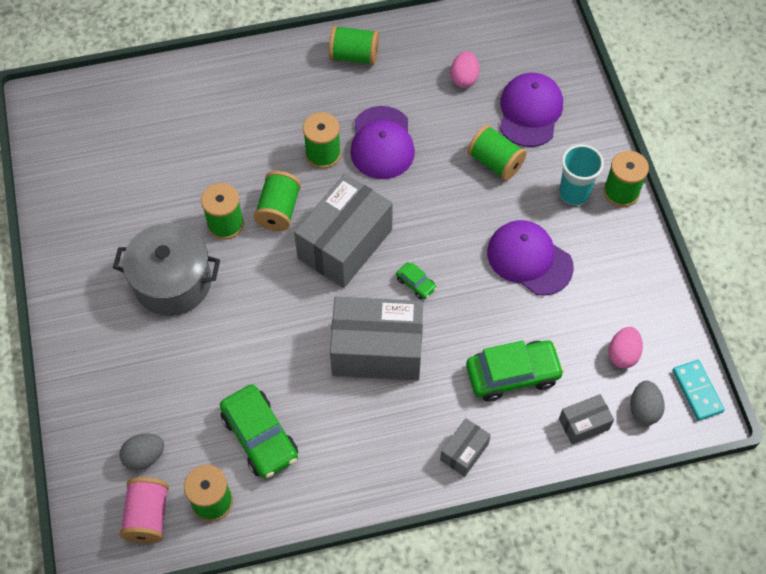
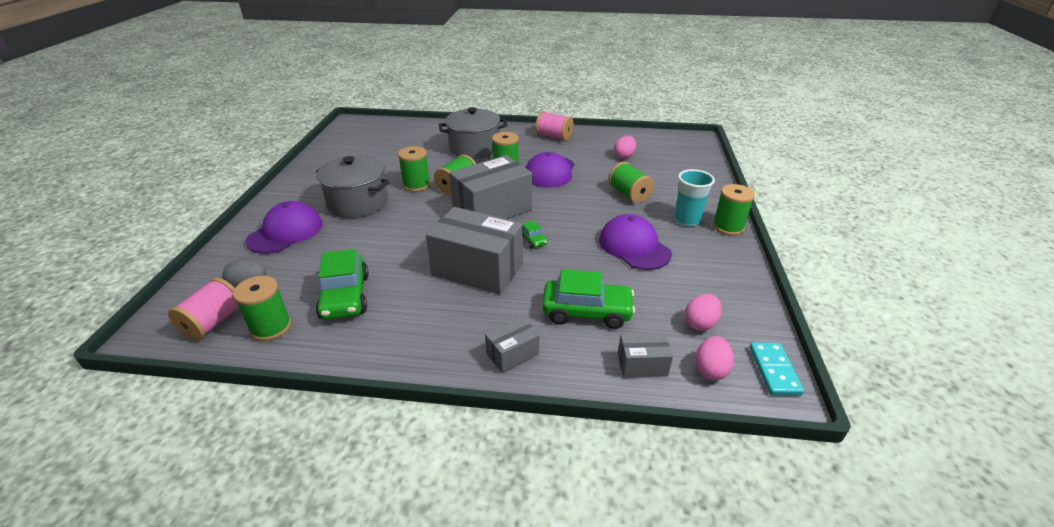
camera: 20 degrees right, 25 degrees down
green spool [329,25,379,65] -> pink spool [535,111,573,141]
purple cap [500,73,563,147] -> purple cap moved to [245,201,323,254]
grey egg [630,381,665,425] -> pink egg [695,336,734,380]
none -> grey pot [439,107,508,159]

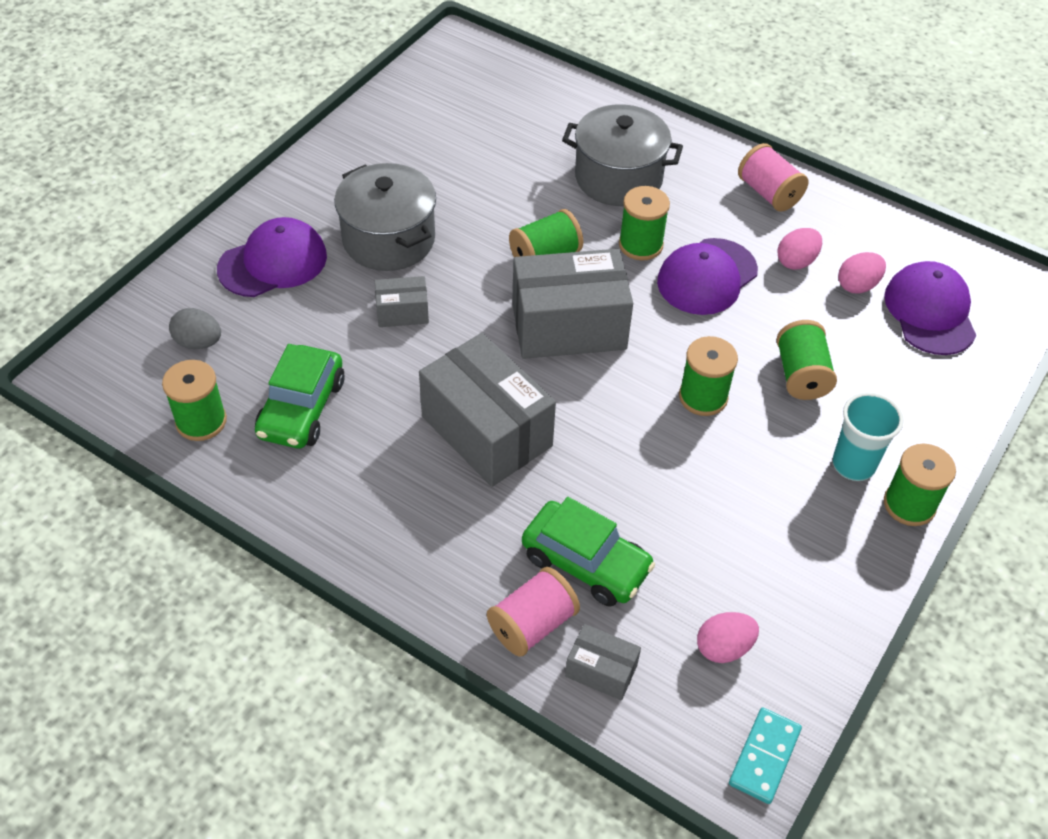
camera: 25 degrees right, 15 degrees up
pink spool [168,278,239,340] -> pink spool moved to [487,567,580,657]
green spool [398,146,430,192] -> green spool moved to [679,336,738,416]
grey box [485,317,540,373] -> grey box moved to [375,276,429,327]
green car [523,221,547,248] -> none
purple cap [599,214,672,270] -> purple cap moved to [884,261,976,355]
pink egg [695,336,734,380] -> pink egg moved to [777,228,822,270]

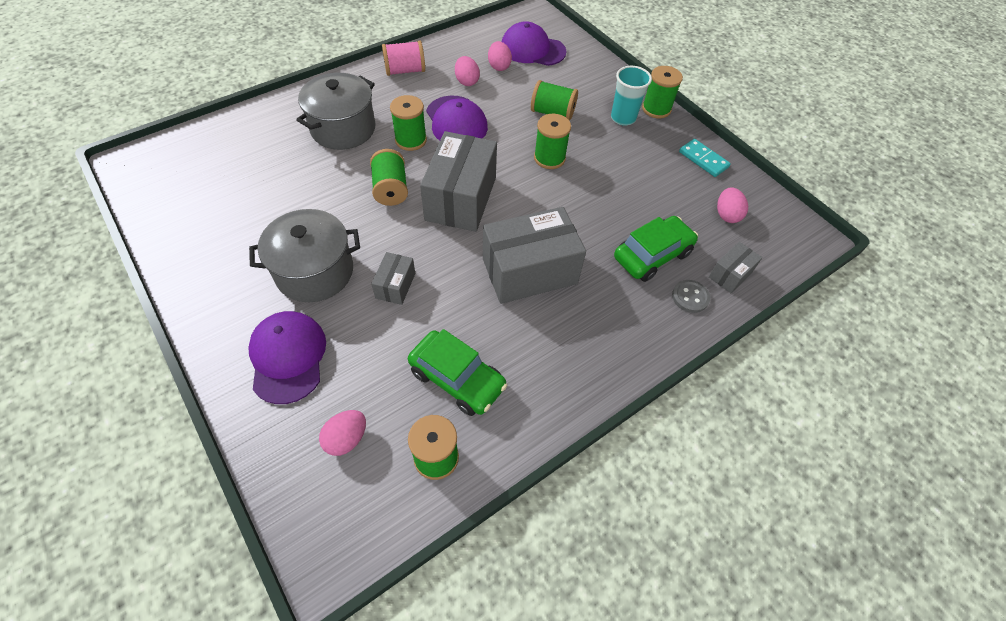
camera: 70 degrees left, 5 degrees up
grey egg [169,308,221,349] -> pink egg [319,410,366,456]
pink spool [487,567,580,657] -> grey button [672,280,710,313]
turquoise domino [729,708,802,804] -> turquoise domino moved to [679,139,731,177]

